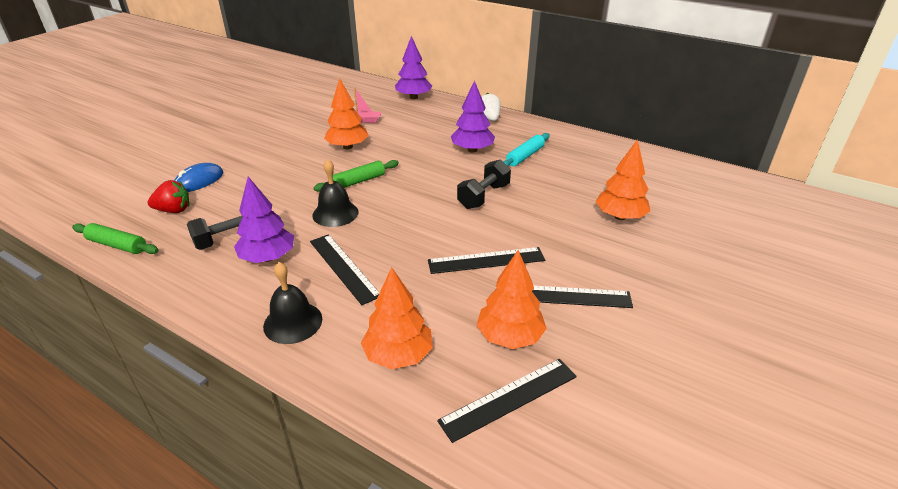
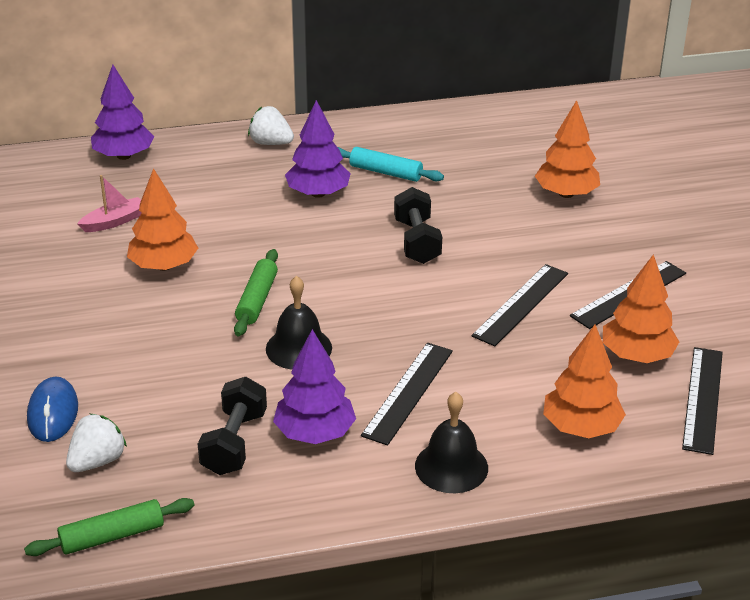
camera: 45 degrees left, 0 degrees up
red strawberry [148,180,189,213] -> white strawberry [66,413,127,472]
black ruler [310,234,380,305] -> black ruler turned 75 degrees counterclockwise [361,343,453,446]
turquoise rolling pin [503,133,550,167] -> turquoise rolling pin turned 60 degrees counterclockwise [338,147,444,182]

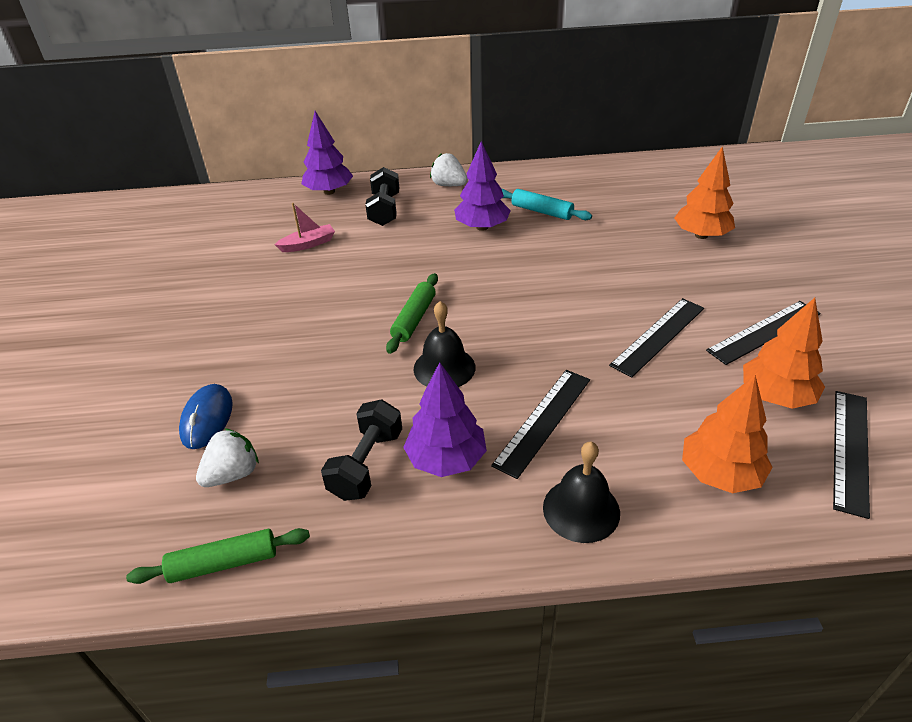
camera: 10 degrees right, 5 degrees up
orange tree [127,168,198,271] -> none
black dumbbell [394,187,442,264] -> black dumbbell moved to [365,167,399,226]

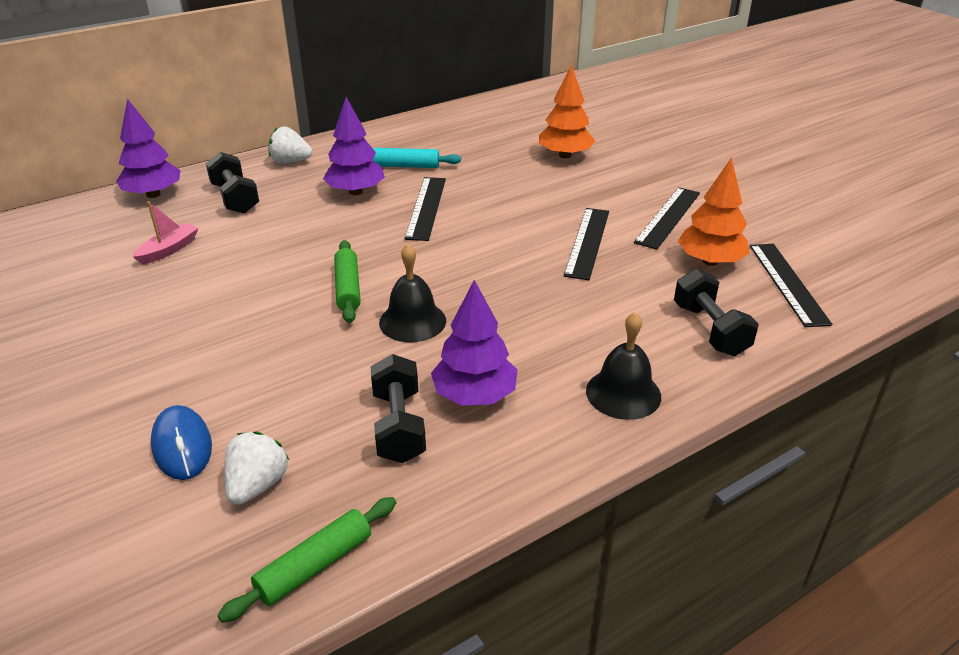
camera: 30 degrees left, 5 degrees down
black ruler [491,370,590,479] -> black ruler moved to [404,177,446,241]
orange tree [682,375,773,493] -> black dumbbell [674,269,759,356]

